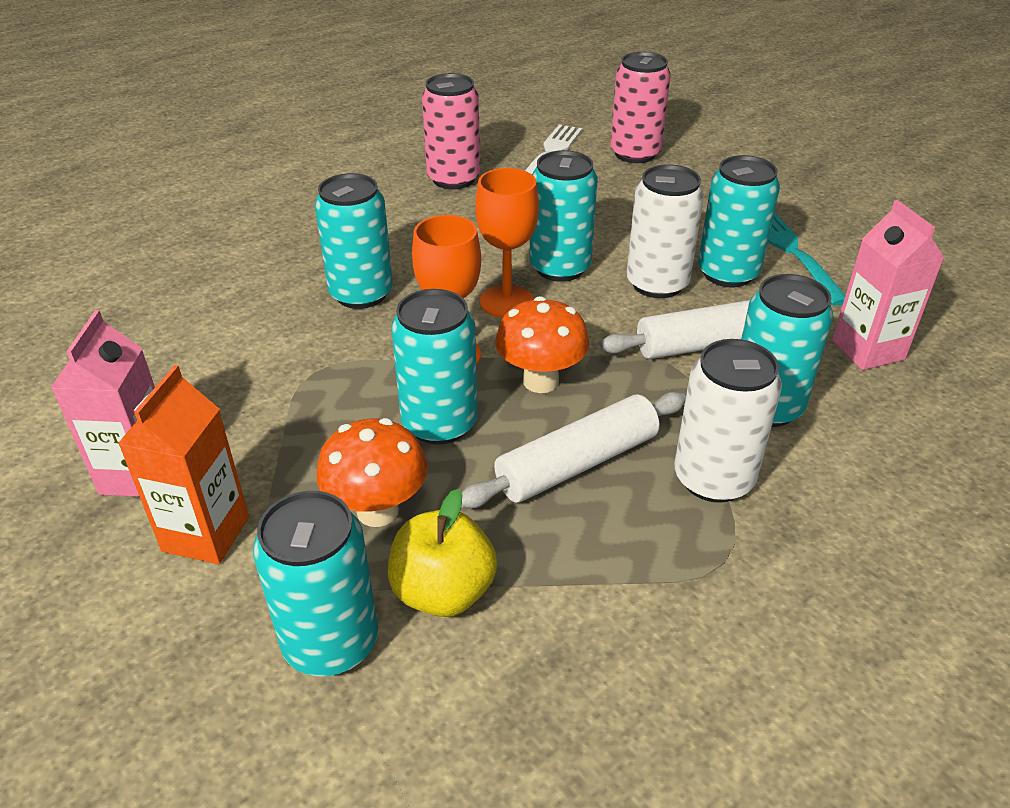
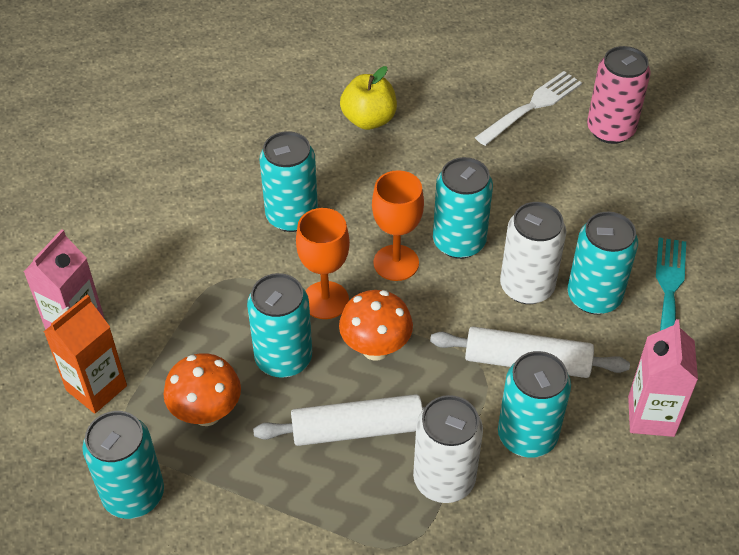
camera: 25 degrees right, 10 degrees up
yellow apple [388,489,498,617] -> yellow apple moved to [340,66,397,130]
pink can [422,73,480,189] -> none

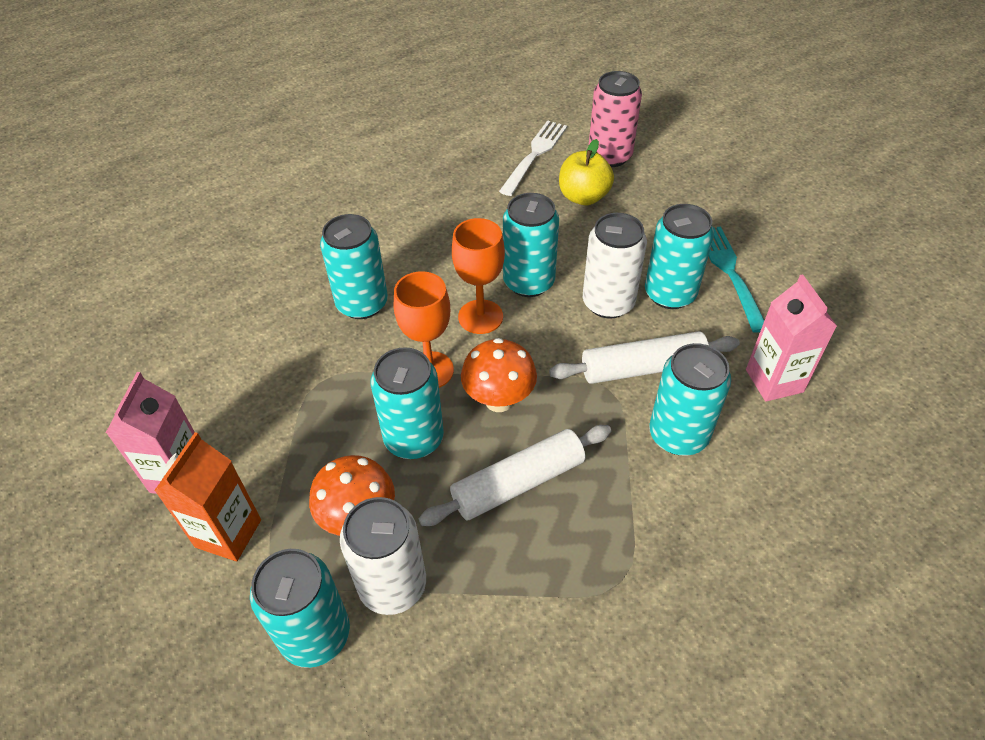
camera: 20 degrees left, 0 degrees up
yellow apple [340,66,397,130] -> yellow apple moved to [559,139,614,205]
white can [413,395,483,503] -> white can moved to [340,497,426,615]

